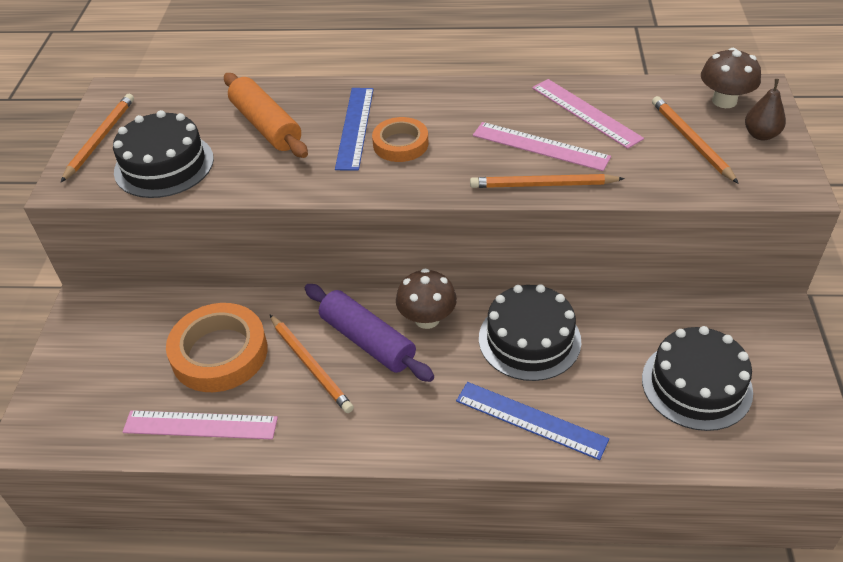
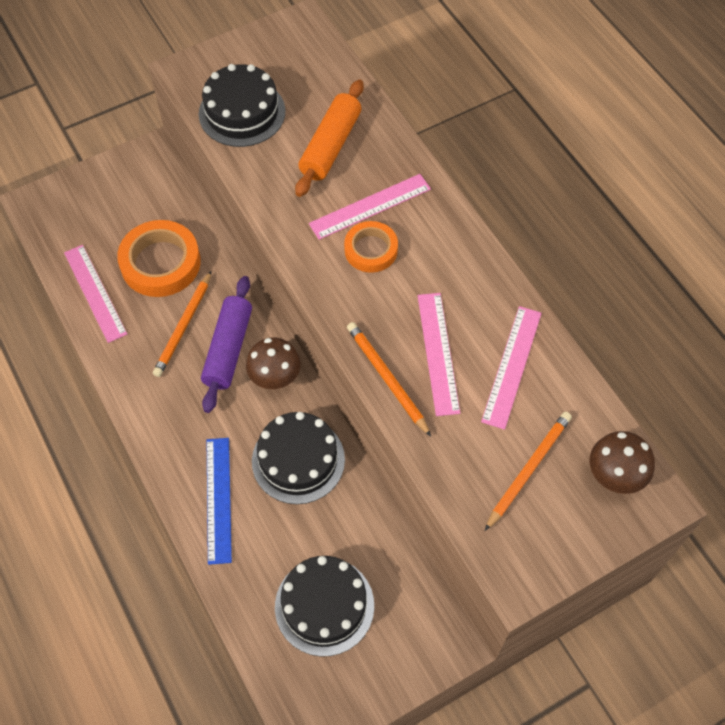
camera: 55 degrees right, 15 degrees up
orange pencil [61,94,134,182] -> none
blue ruler [335,88,374,171] -> pink ruler [309,174,431,240]
brown pear [745,79,786,140] -> none

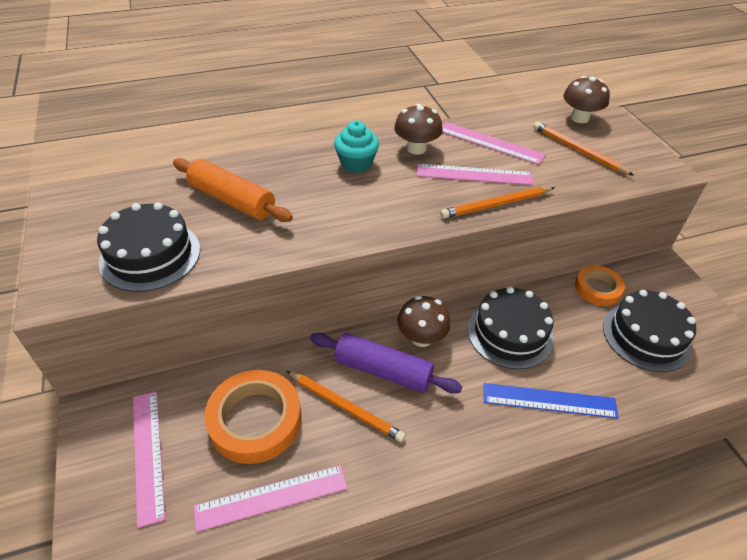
camera: 80 degrees left, 15 degrees down
pink ruler [309,174,431,240] -> pink ruler moved to [133,391,165,528]
orange tape [344,221,398,273] -> orange tape moved to [575,266,625,306]
none -> turquoise cupcake [334,121,379,173]
none -> brown mushroom [394,104,443,155]

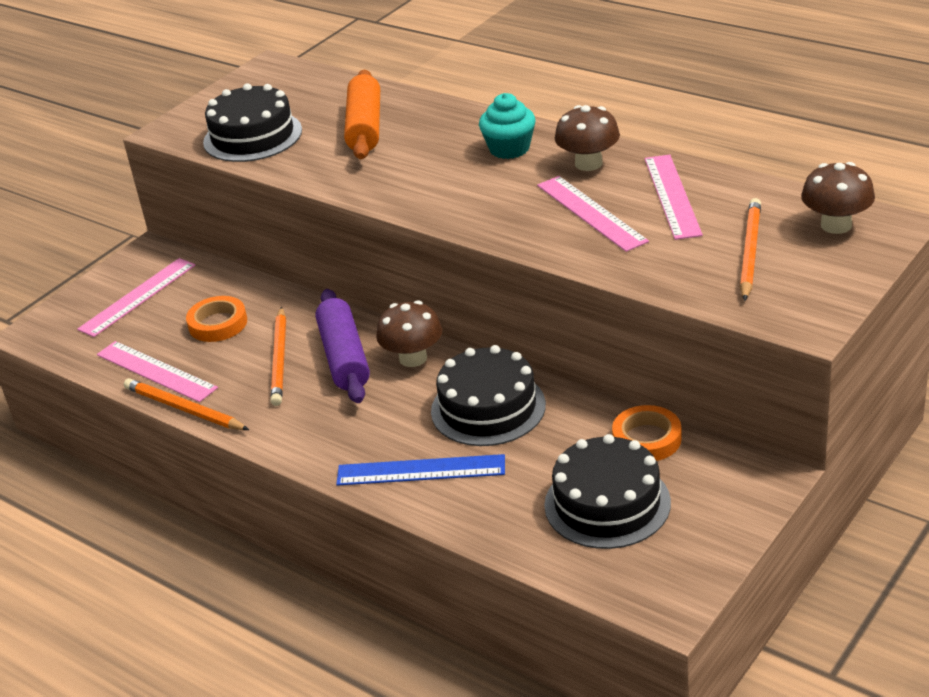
camera: 60 degrees right, 10 degrees down
orange tape [204,370,301,464] -> orange tape [186,296,247,342], size x0.60
orange pencil [440,187,555,219] -> orange pencil moved to [124,378,249,430]
blue ruler [484,383,619,419] -> blue ruler turned 60 degrees counterclockwise [336,454,505,486]

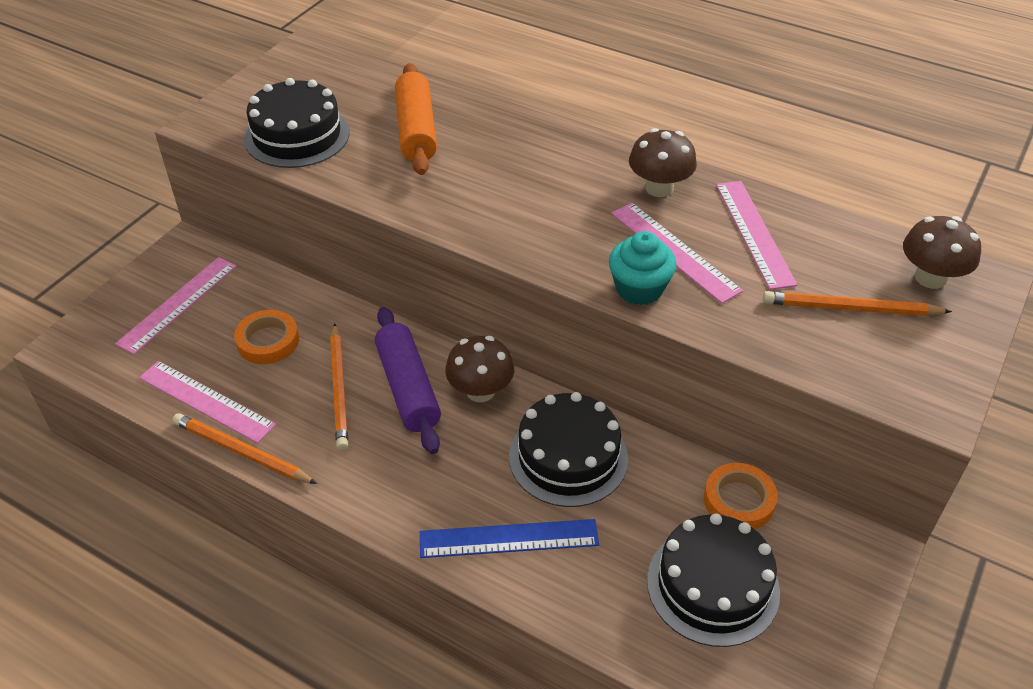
camera: 10 degrees left, 10 degrees up
turquoise cupcake [479,93,536,159] -> turquoise cupcake moved to [609,231,677,305]
orange pencil [740,198,761,301] -> orange pencil turned 90 degrees counterclockwise [763,291,952,316]

